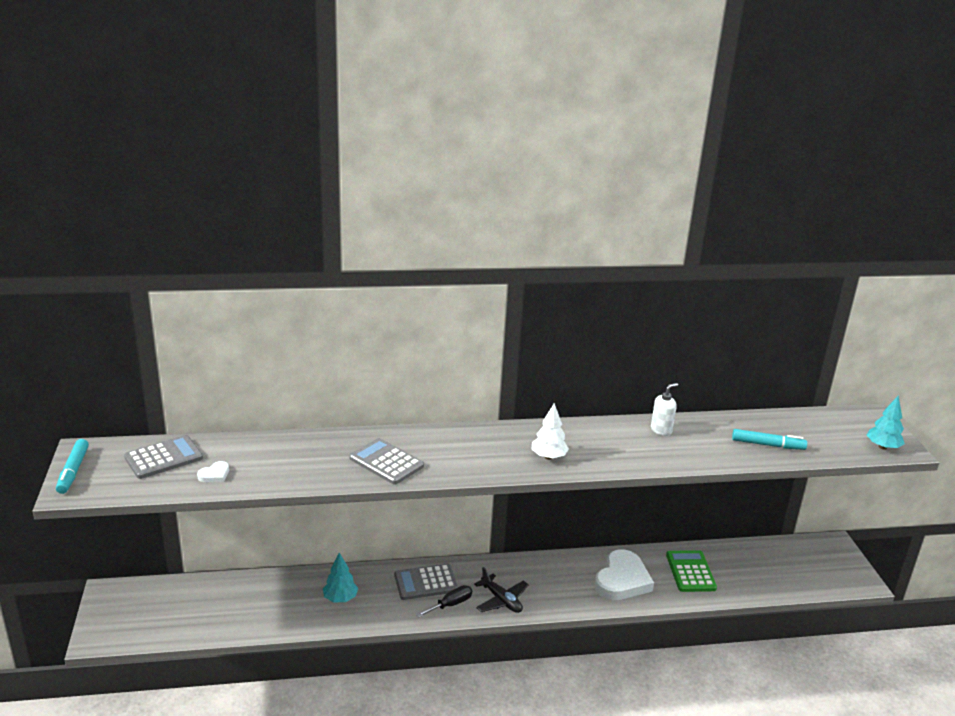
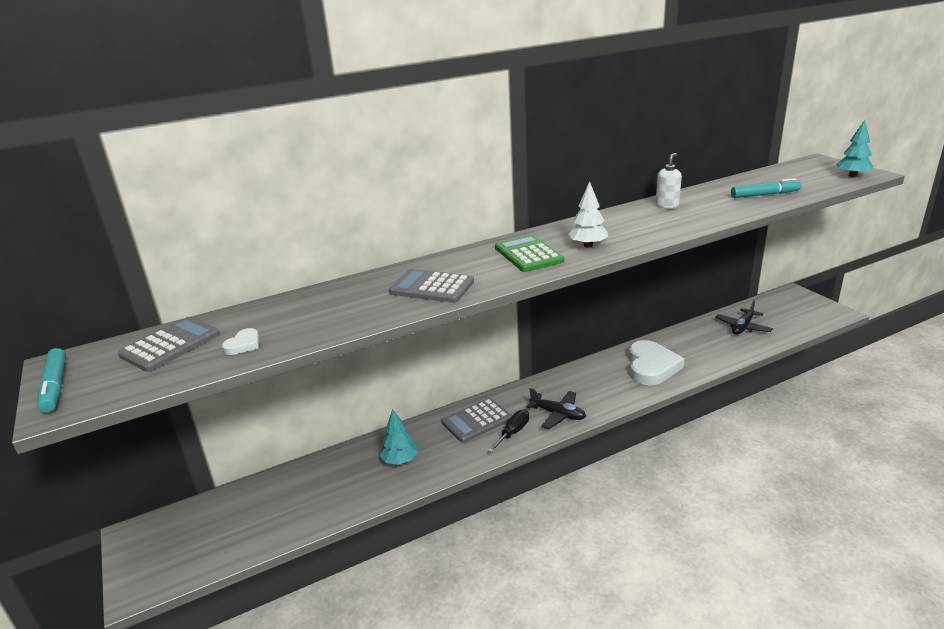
camera: 15 degrees left, 0 degrees up
green calculator [666,550,717,592] -> green calculator moved to [495,235,564,272]
none -> black plane [715,300,773,335]

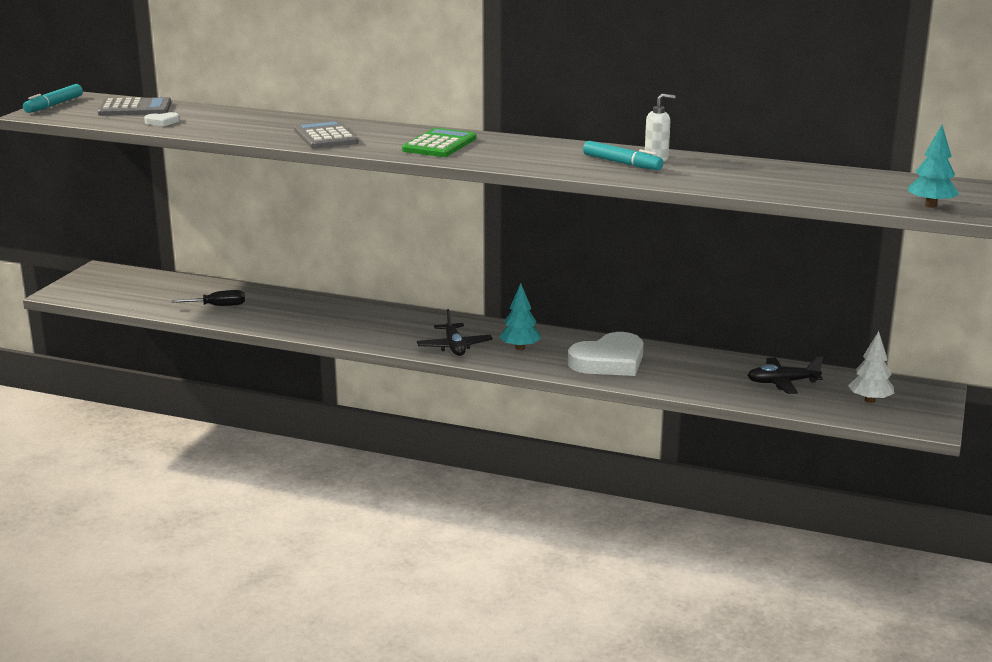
camera: 45 degrees right, 5 degrees down
turquoise tree [379,409,418,465] -> turquoise tree moved to [499,283,541,350]
grey calculator [442,398,512,443] -> none
black screwdriver [488,410,529,452] -> black screwdriver moved to [172,290,245,306]
white tree [568,181,608,248] -> white tree moved to [848,331,894,403]
turquoise marker [731,178,801,198] -> turquoise marker moved to [583,141,663,170]

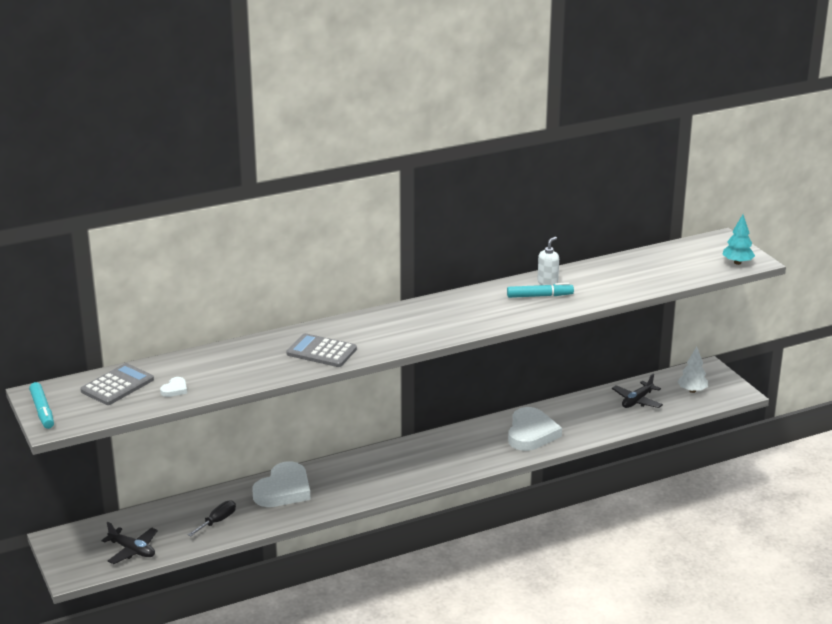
camera: 45 degrees left, 5 degrees up
green calculator [402,128,476,157] -> none
black plane [417,309,493,356] -> black plane moved to [101,522,158,564]
turquoise tree [499,283,541,350] -> none
none -> white heart [253,461,310,507]

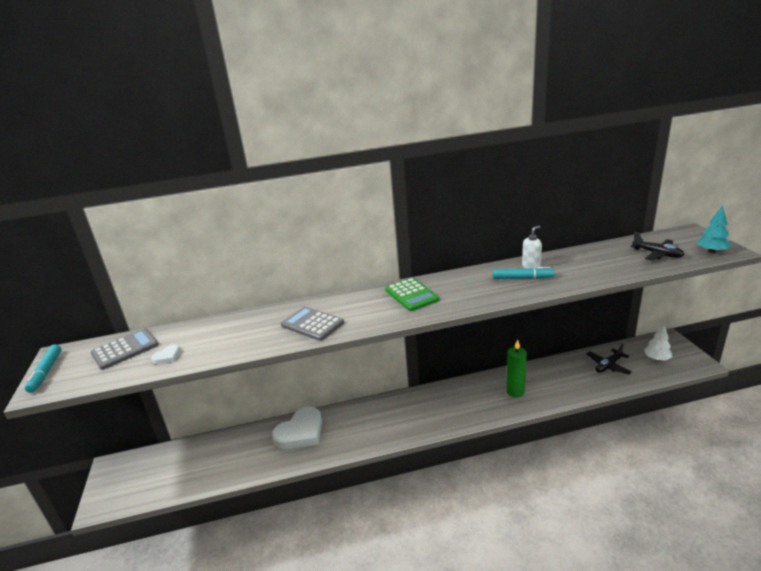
camera: 15 degrees right, 0 degrees up
black plane [101,522,158,564] -> black plane moved to [630,232,684,261]
black screwdriver [188,500,236,536] -> none
white heart [508,407,562,451] -> green candle [506,339,527,397]
none -> green calculator [385,278,439,311]

